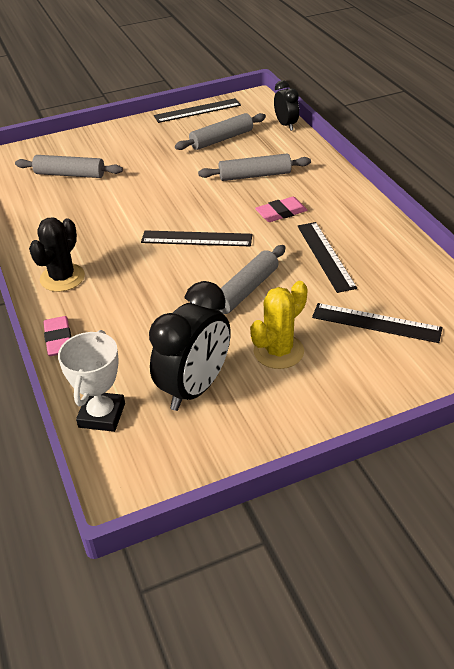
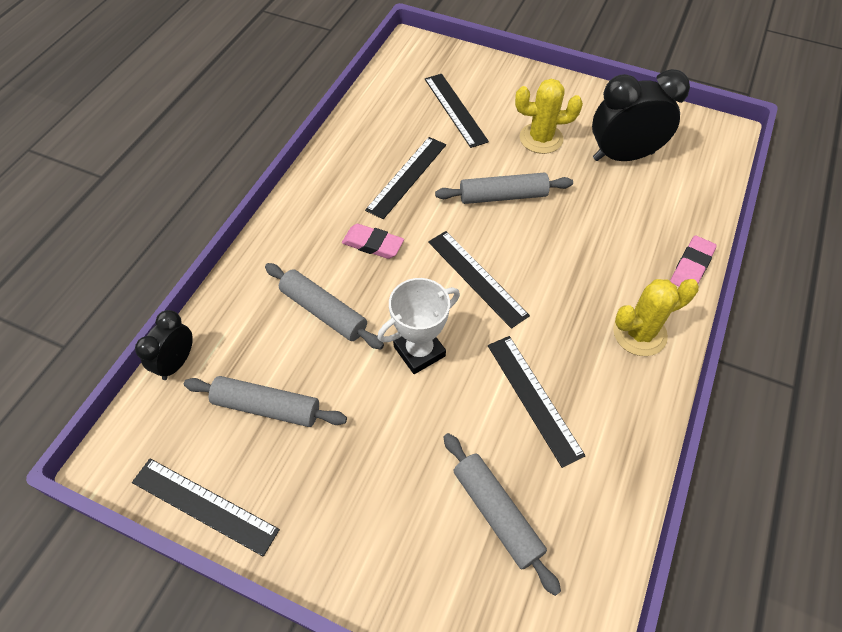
camera: 135 degrees left, 15 degrees up
black cactus [29,218,85,292] -> yellow cactus [613,279,699,356]
white trophy [58,330,125,432] -> white trophy moved to [378,278,460,374]
none -> black ruler [488,336,586,468]

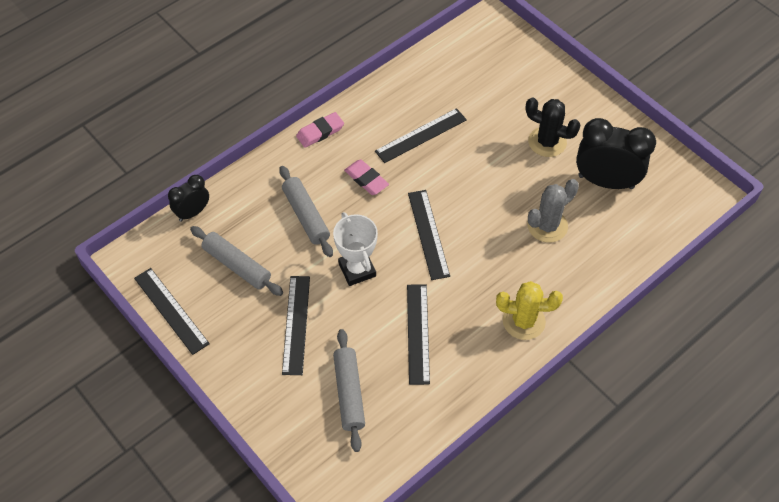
camera: 25 degrees right, 0 degrees up
white trophy [378,278,460,374] -> white trophy turned 75 degrees clockwise [333,212,378,286]
black ruler [425,74,489,148] -> black ruler moved to [282,276,310,375]
grey rolling pin [435,172,573,204] -> none
yellow cactus [515,79,583,154] -> black cactus [525,97,580,157]
pink eraser [670,236,717,287] -> pink eraser moved to [296,112,344,148]
none -> grey cactus [527,179,579,243]

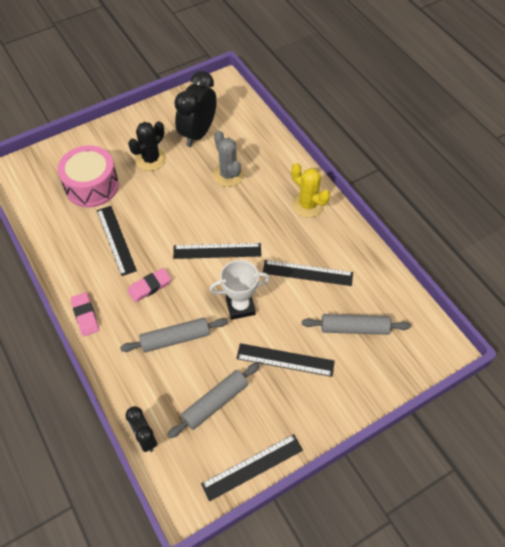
camera: 80 degrees left, 0 degrees up
yellow cactus [496,281,563,340] -> yellow cactus turned 60 degrees counterclockwise [291,163,330,218]
none -> pink drum [58,145,119,207]

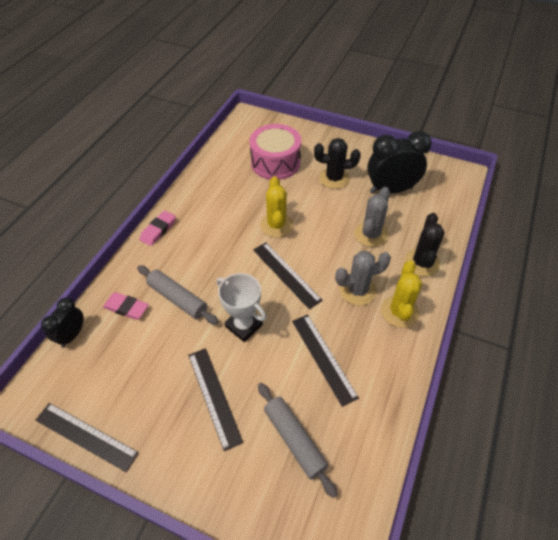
camera: 55 degrees right, 5 degrees down
black ruler [97,206,137,276] -> none
pink eraser [128,268,171,302] -> pink eraser moved to [103,292,149,320]
grey rolling pin [168,363,260,438] -> none
none -> yellow cactus [260,176,293,237]
none -> grey cactus [335,251,391,306]
none -> black cactus [404,213,445,277]

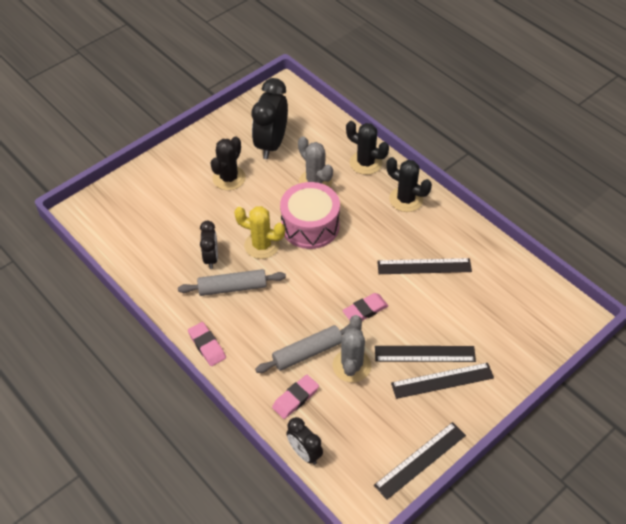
camera: 65 degrees left, 0 degrees up
white trophy [217,273,266,342] -> pink eraser [342,293,388,321]
pink drum [250,124,301,180] -> pink drum moved to [280,182,340,249]
black ruler [253,242,323,309] -> black ruler moved to [391,363,494,399]
grey rolling pin [258,383,338,498] -> grey rolling pin moved to [178,269,286,296]
grey cactus [335,251,391,306] -> grey cactus moved to [333,315,371,382]
yellow cactus [381,261,422,328] -> black cactus [386,157,432,212]
none -> black clock [200,221,218,269]

